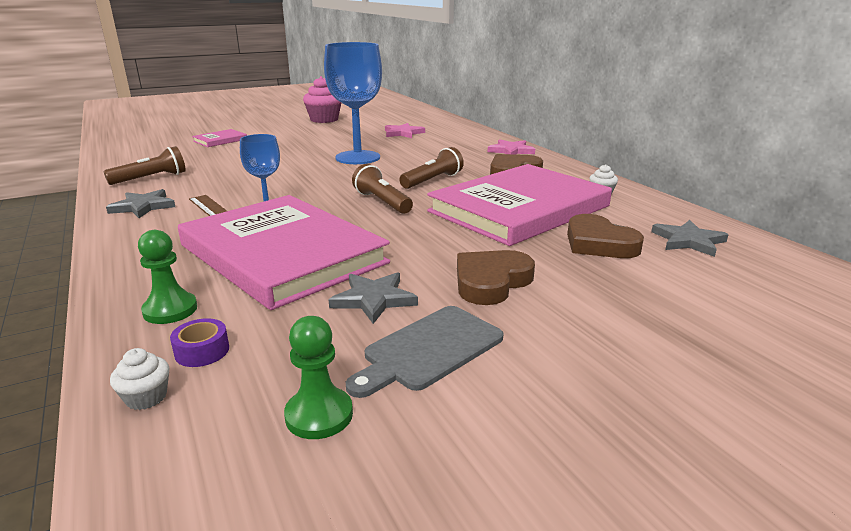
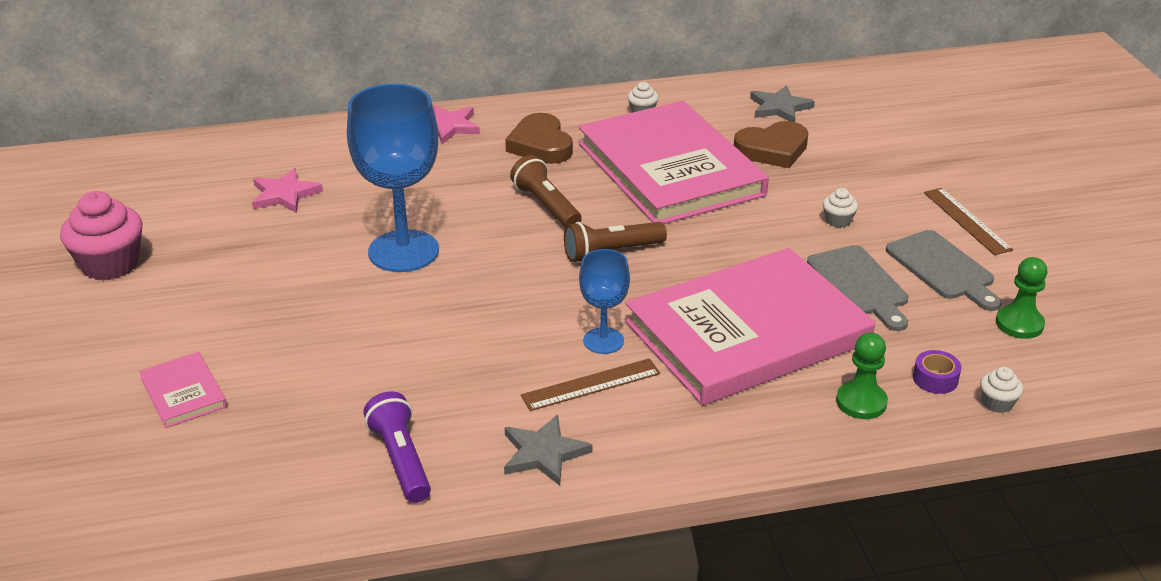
camera: 75 degrees left, 10 degrees up
brown flashlight [103,146,186,185] -> purple flashlight [364,391,431,503]
grey star [328,272,418,324] -> grey cutting board [807,245,908,331]
brown heart [457,250,535,305] -> white cupcake [823,188,858,228]
none -> brown ruler [924,188,1013,255]

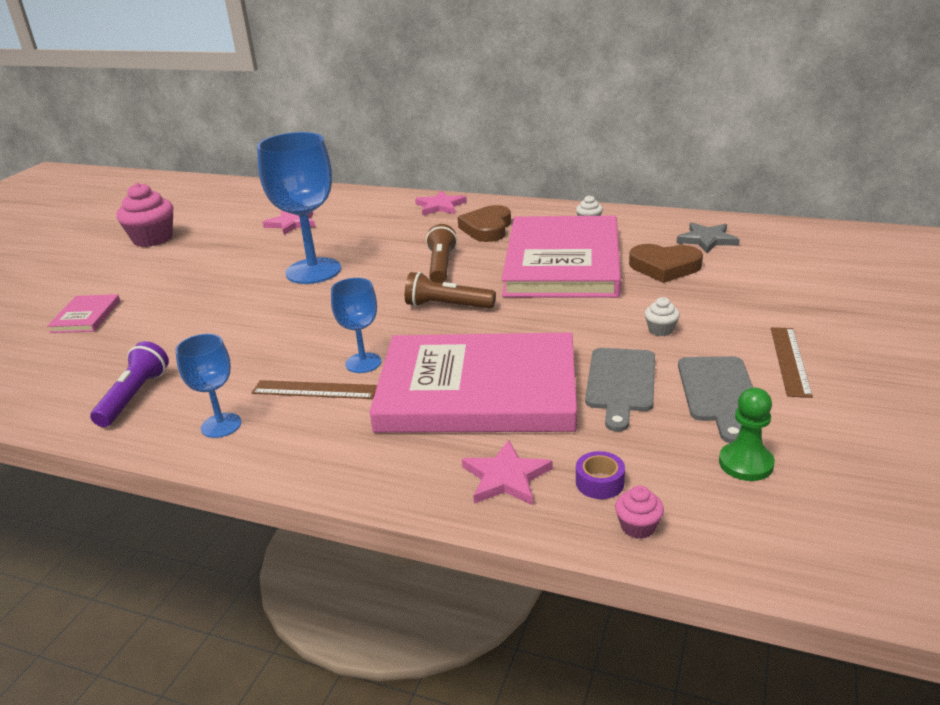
camera: 35 degrees right, 5 degrees down
grey star [504,415,592,486] -> blue goblet [175,334,241,438]
green pawn [836,333,888,419] -> pink star [462,440,553,505]
white cupcake [980,367,1023,413] -> pink cupcake [615,486,664,539]

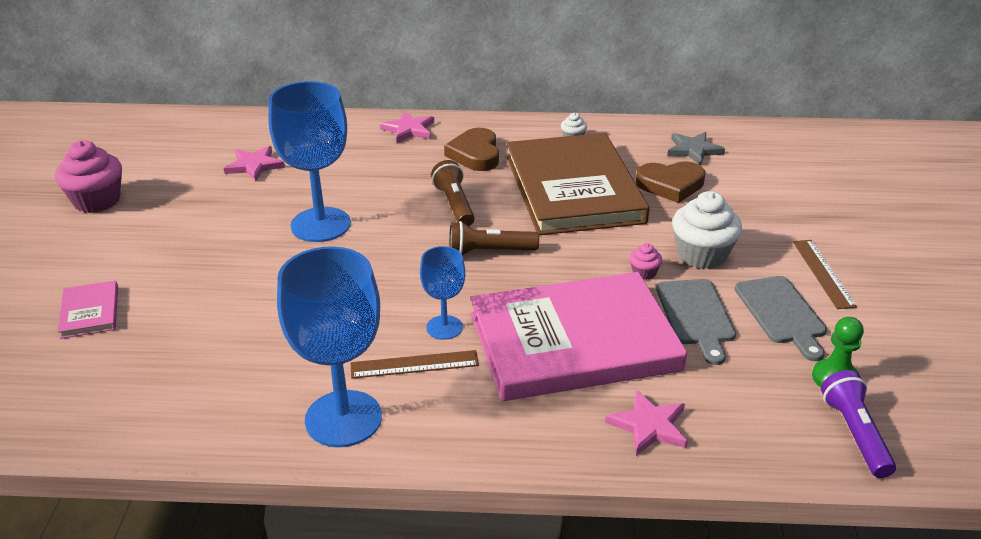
camera: 20 degrees left, 5 degrees up
purple flashlight [90,341,169,427] -> purple flashlight moved to [821,370,896,478]
blue goblet [175,334,241,438] -> blue goblet [277,246,382,447], size x1.89
pink book [501,215,621,298] -> brown book [507,133,650,235]
purple tape [576,451,625,499] -> none
pink cupcake [615,486,664,539] -> pink cupcake moved to [630,243,662,280]
white cupcake [645,297,680,336] -> white cupcake [672,191,742,269], size x2.14

